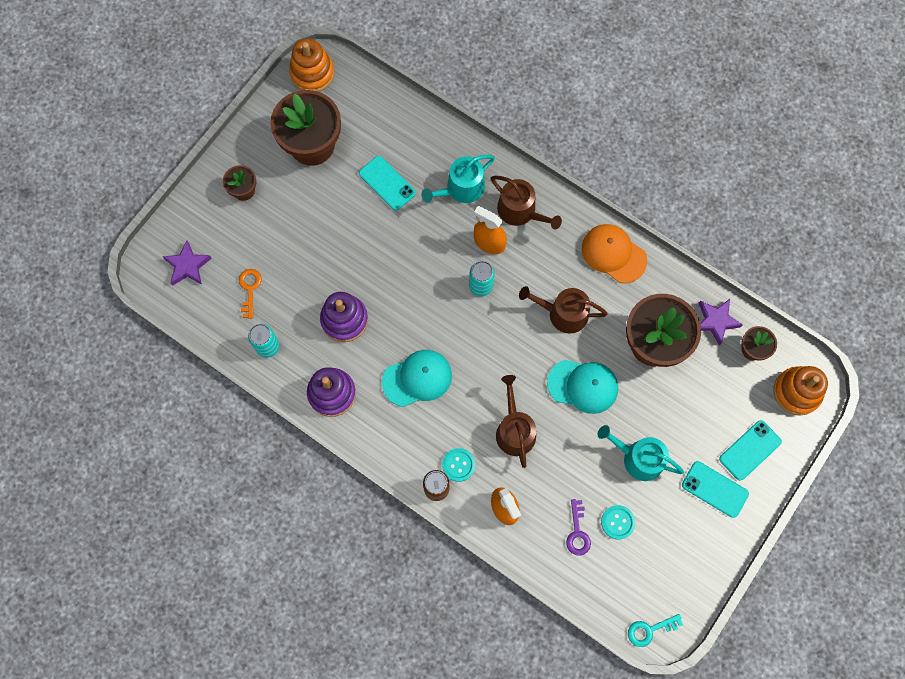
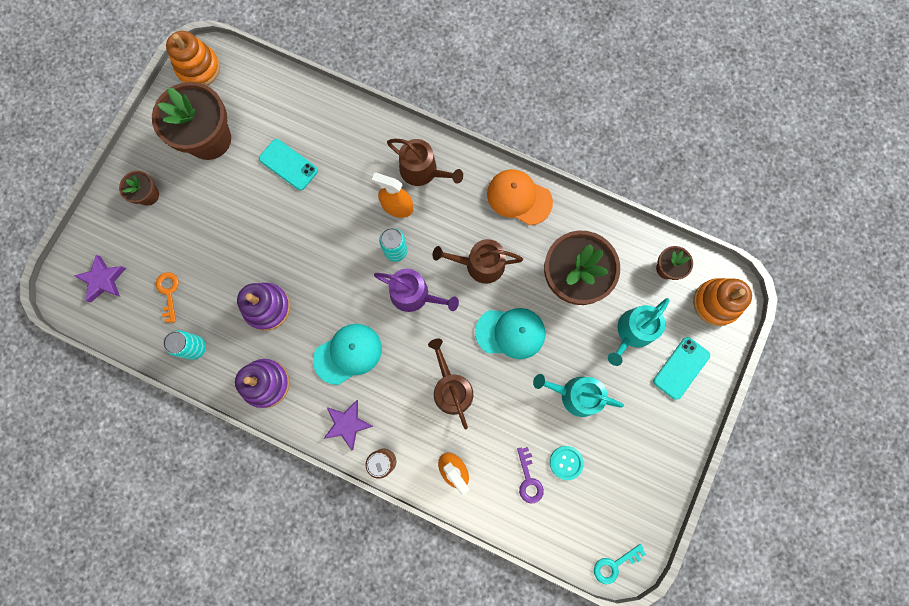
camera: 10 degrees left, 5 degrees up
turquoise watering can [421,155,495,203] -> turquoise watering can moved to [608,298,670,366]
turquoise button [442,448,475,482] -> none
turquoise phone [682,461,749,518] -> none
purple star [699,299,743,346] -> purple star moved to [324,400,373,450]
none -> purple watering can [374,269,459,312]

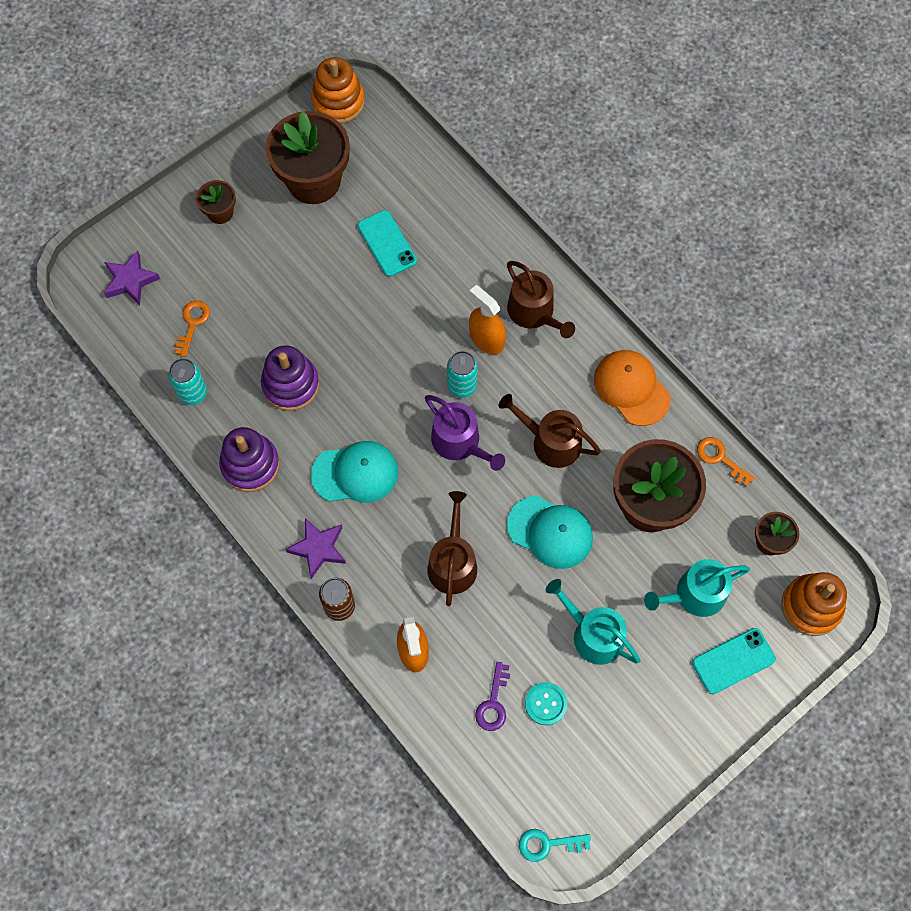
camera: 25 degrees right, 10 degrees down
none -> orange key [697,437,755,487]

